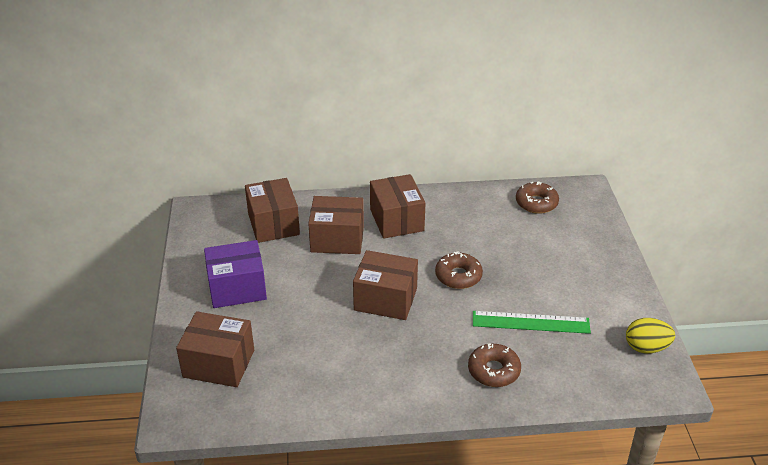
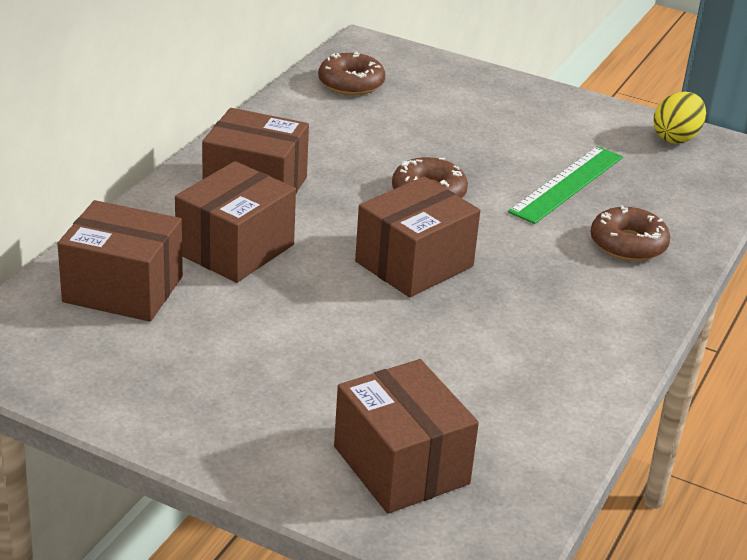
camera: 60 degrees left, 5 degrees down
brown box [176,311,254,387] -> brown box turned 75 degrees counterclockwise [334,359,479,514]
purple box [204,240,267,308] -> none

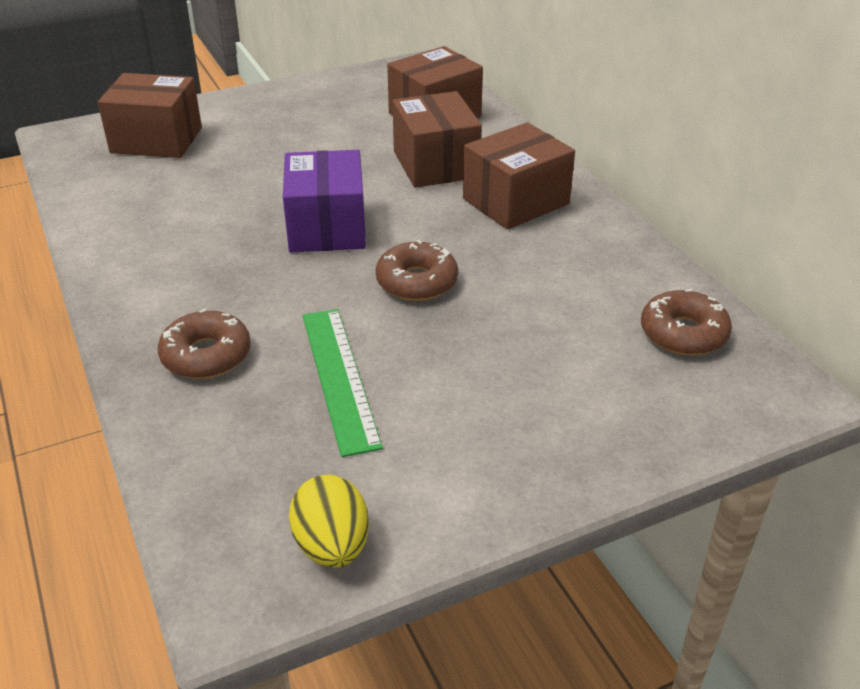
camera: 130 degrees right, 5 degrees up
brown box [355,176,480,298] -> purple box [283,150,366,253]

